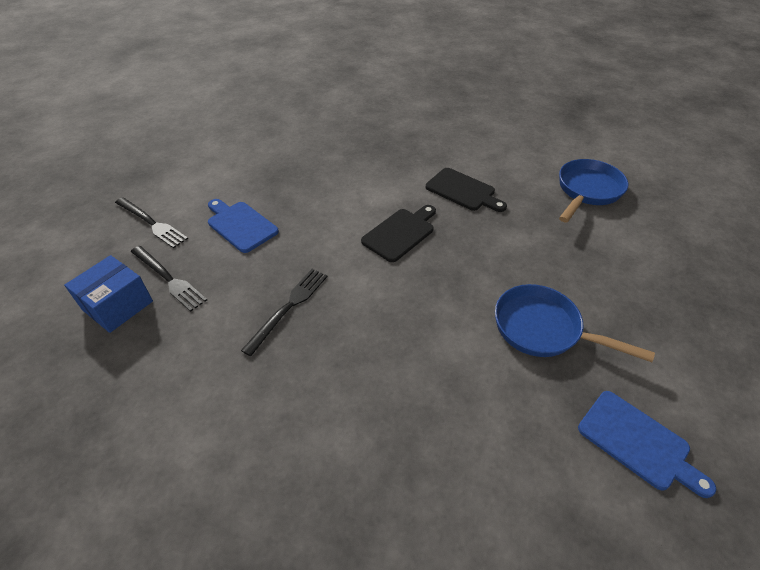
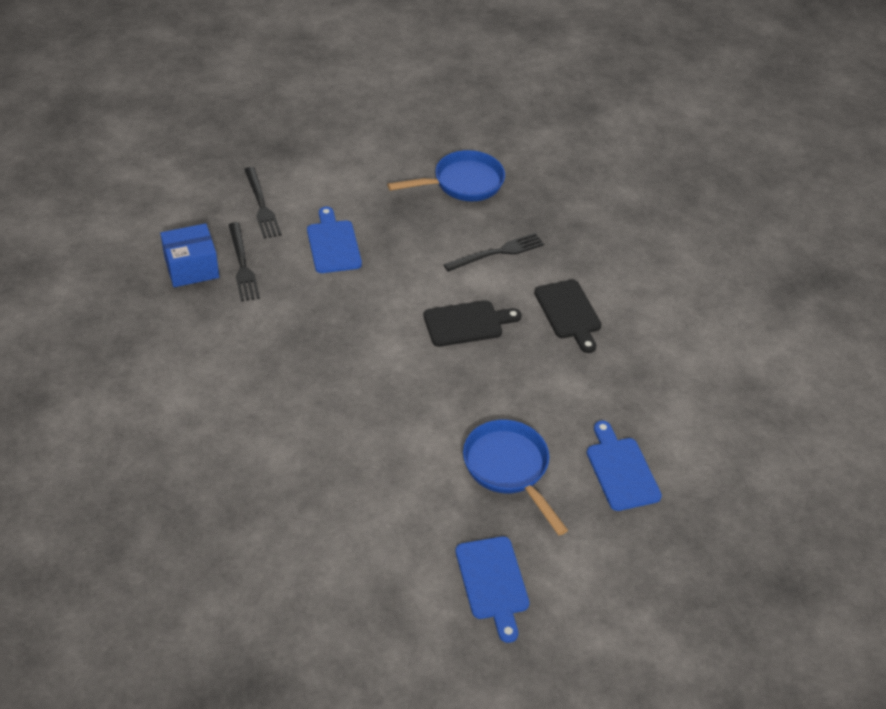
camera: 30 degrees right, 0 degrees up
black fork [241,269,328,356] -> black fork moved to [444,233,544,272]
blue pan [559,159,628,223] -> blue pan moved to [387,150,505,201]
none -> blue cutting board [587,421,662,511]

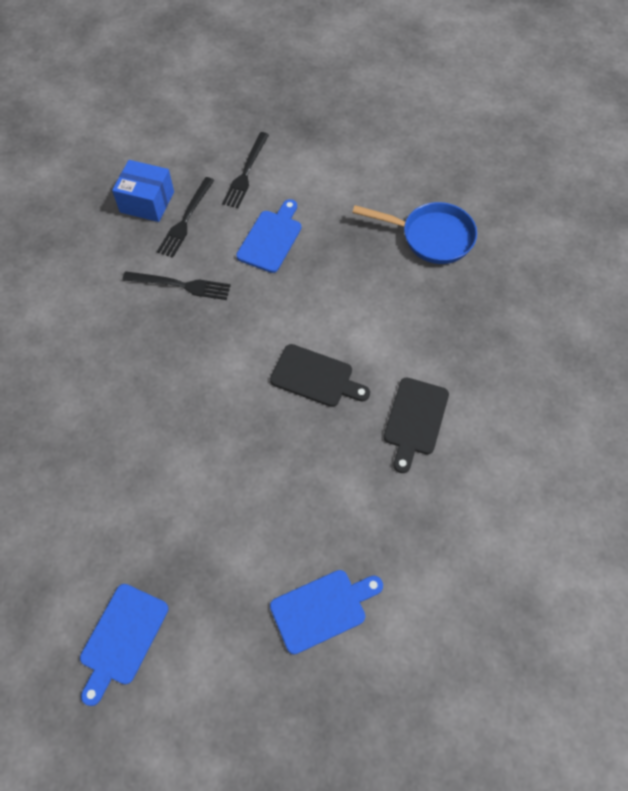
camera: 40 degrees right, 15 degrees up
black fork [444,233,544,272] -> black fork moved to [122,271,231,300]
blue pan [463,420,568,535] -> none
blue cutting board [587,421,662,511] -> blue cutting board turned 45 degrees clockwise [270,570,383,655]

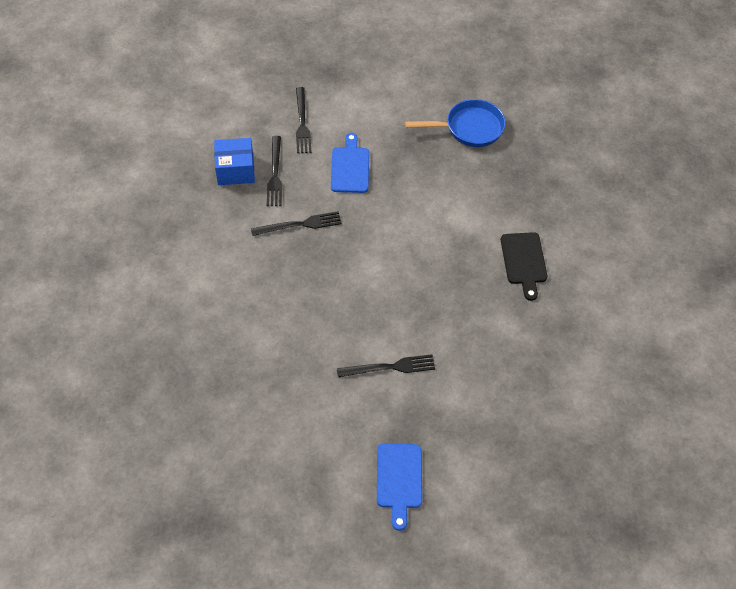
camera: 25 degrees left, 5 degrees down
black cutting board [270,344,370,407] -> none
blue cutting board [270,570,383,655] -> none
none -> black fork [337,354,435,377]

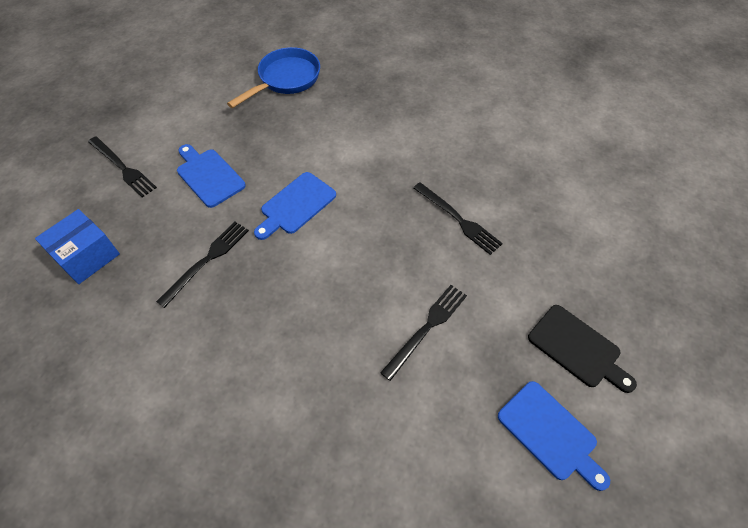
camera: 40 degrees left, 0 degrees up
black fork [267,136,282,206] -> black fork moved to [413,182,503,255]
black cutting board [501,232,548,301] -> black cutting board moved to [528,305,637,393]
none -> blue cutting board [254,172,336,240]

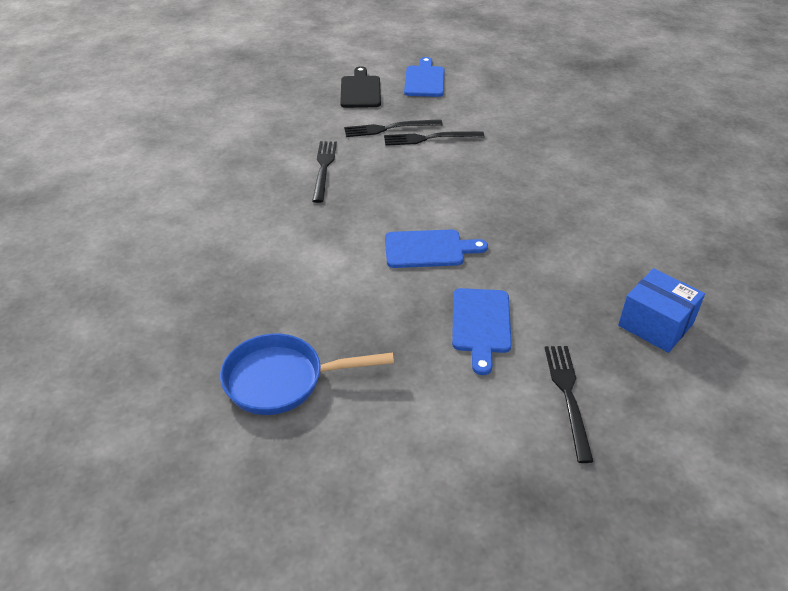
camera: 135 degrees left, 15 degrees down
blue box [35,209,120,284] -> blue box turned 45 degrees clockwise [618,268,705,353]
black fork [156,222,249,308] -> black fork moved to [344,119,443,137]

